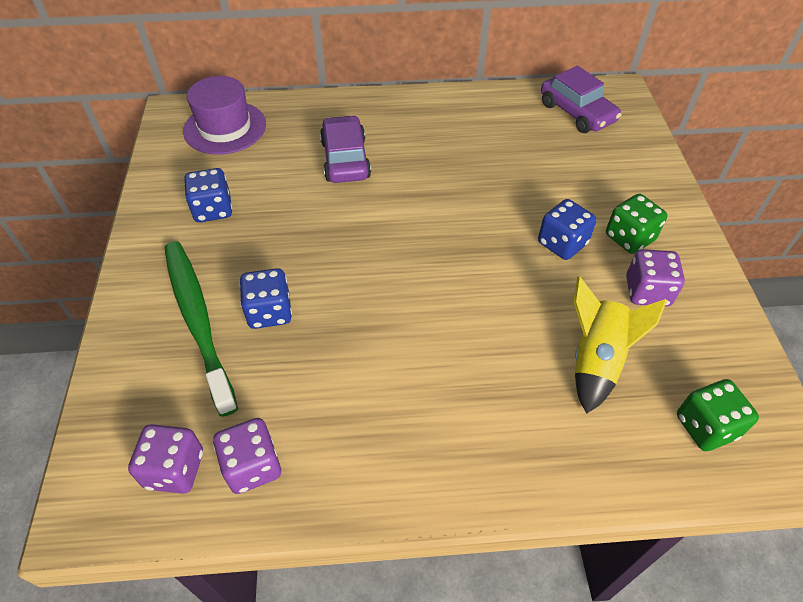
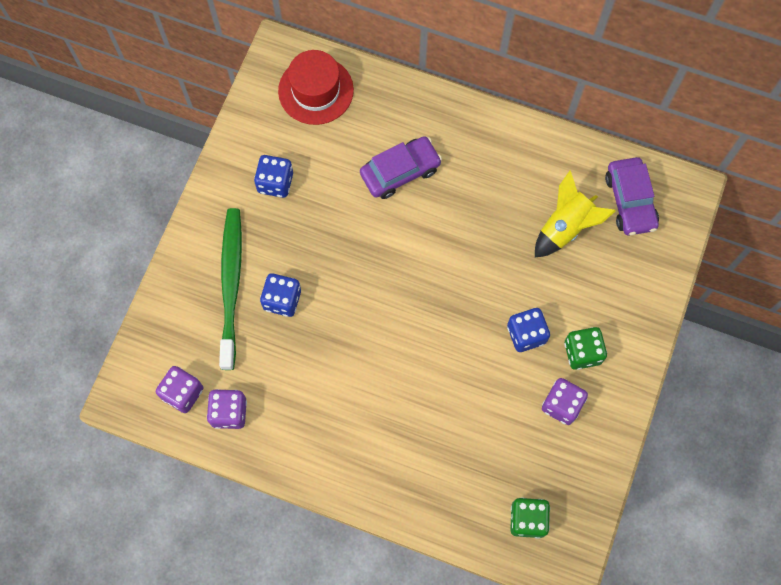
camera: 25 degrees right, 20 degrees up
purple hat [183,76,266,155] -> red hat [278,50,354,125]
purple car [320,115,371,183] -> purple car turned 45 degrees clockwise [360,136,442,199]
yellow rocket [573,276,667,414] -> yellow rocket moved to [535,171,616,257]

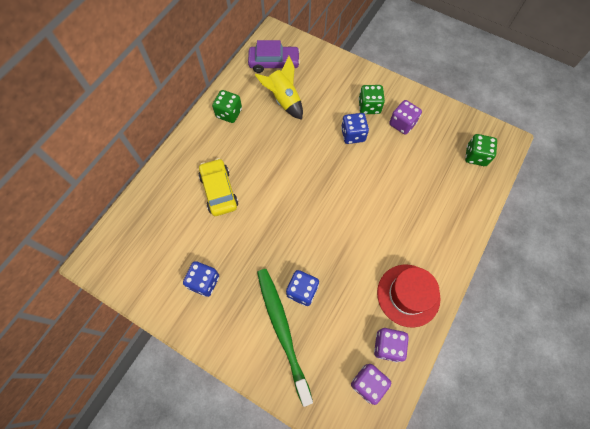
camera: 80 degrees left, 5 degrees down
green toothbrush [219,208,242,370] -> green toothbrush turned 60 degrees clockwise [257,269,313,407]
red hat [278,50,354,125] -> red hat moved to [377,265,441,327]
purple car [360,136,442,199] -> yellow car [199,158,238,216]
none -> green dice [212,90,242,123]

